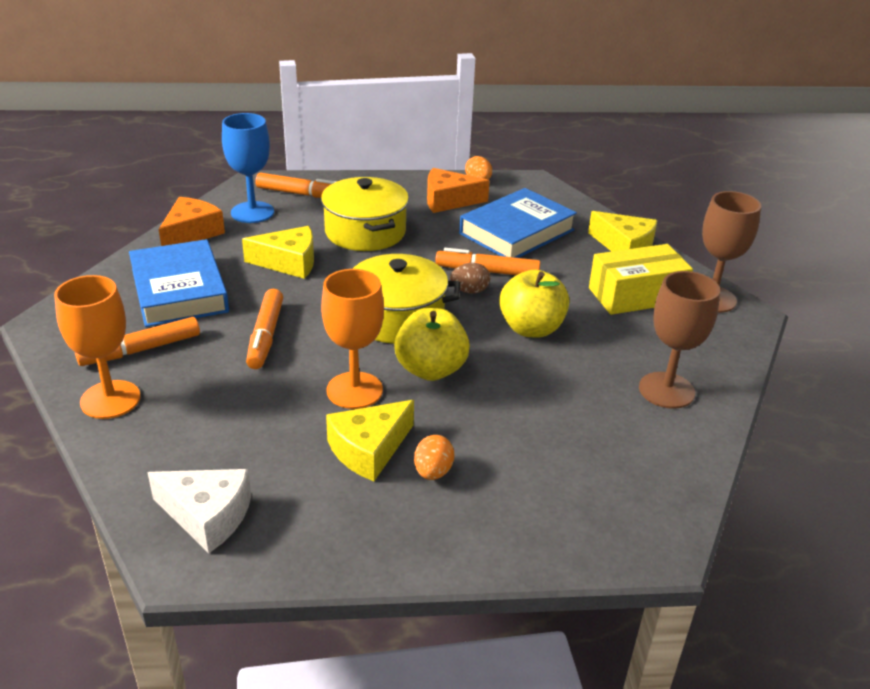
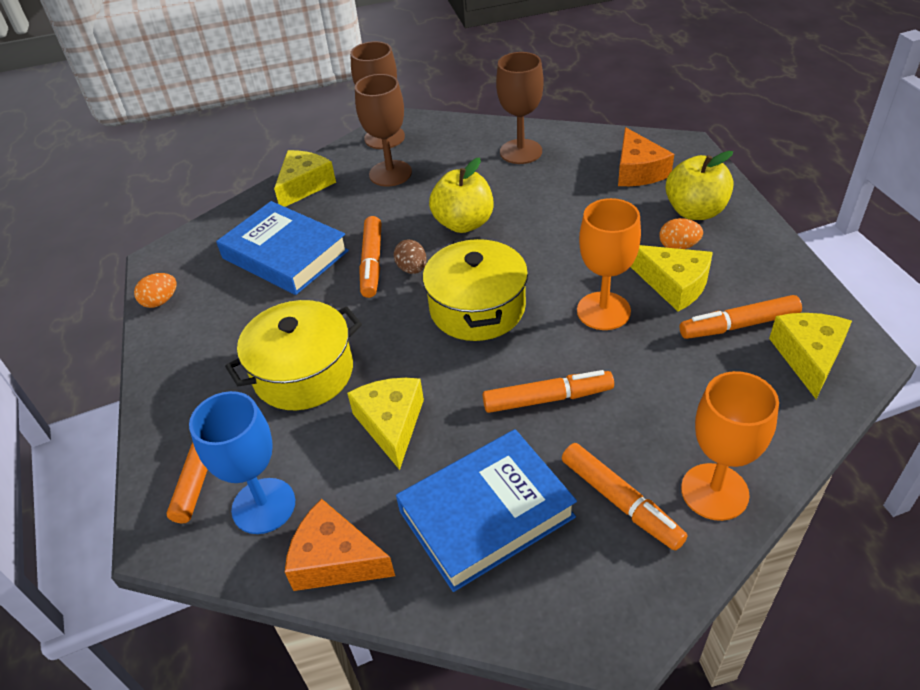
camera: 95 degrees left, 10 degrees up
white cheese [147,469,251,553] -> yellow cheese [769,313,852,399]
yellow apple [394,308,470,381] -> yellow apple moved to [665,151,734,220]
orange cheese [427,168,490,213] -> orange cheese moved to [618,127,674,186]
yellow box [589,244,693,315] -> brown goblet [355,74,412,187]
none -> orange marker [680,295,802,339]

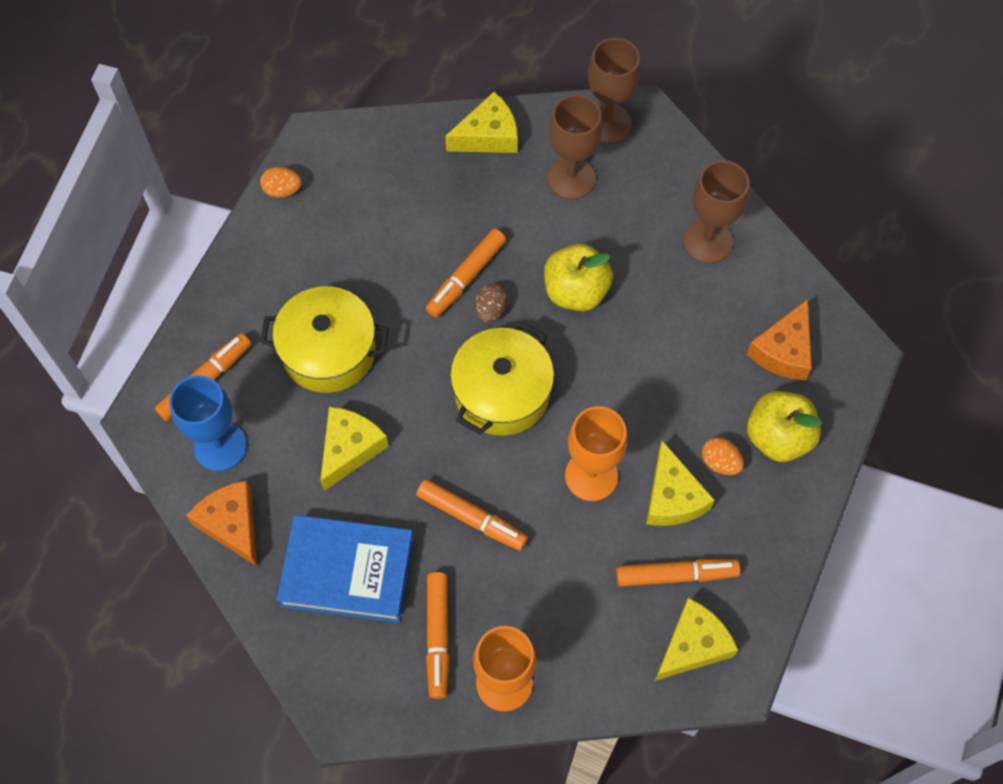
camera: 35 degrees right, 20 degrees up
blue book [216,201,349,295] -> none
orange marker [680,295,802,339] -> orange marker turned 150 degrees clockwise [616,559,740,587]

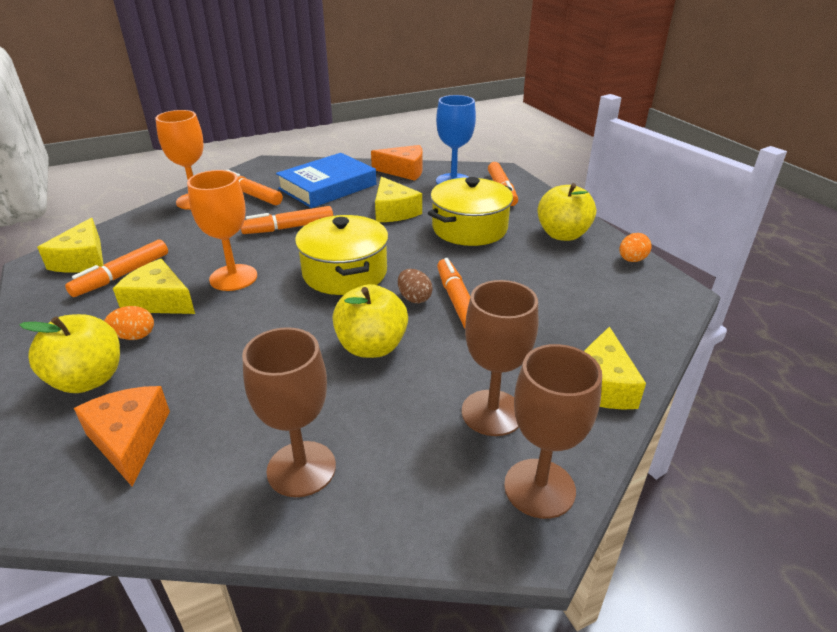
camera: 130 degrees right, 30 degrees down
none -> yellow apple [537,183,596,241]

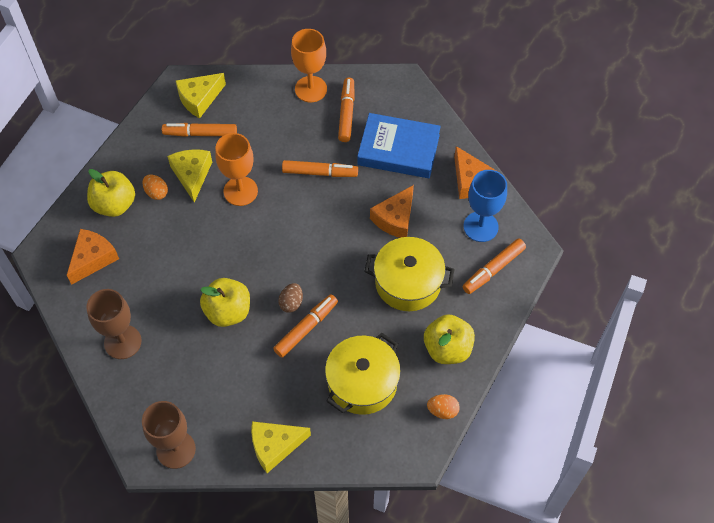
camera: 55 degrees right, 25 degrees up
orange marker [241,206,333,234] -> orange marker turned 150 degrees clockwise [282,160,358,177]
yellow pot [295,215,389,295] -> yellow pot moved to [325,333,401,415]
yellow cheese [375,176,422,222] -> orange cheese [370,185,414,238]
brown goblet [462,280,538,436] -> none

